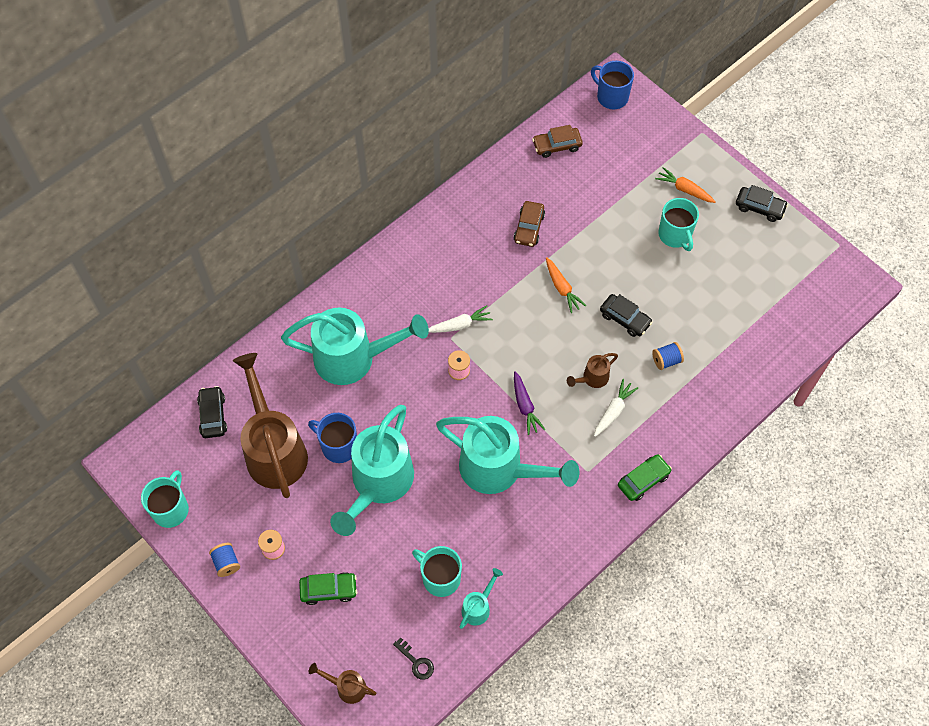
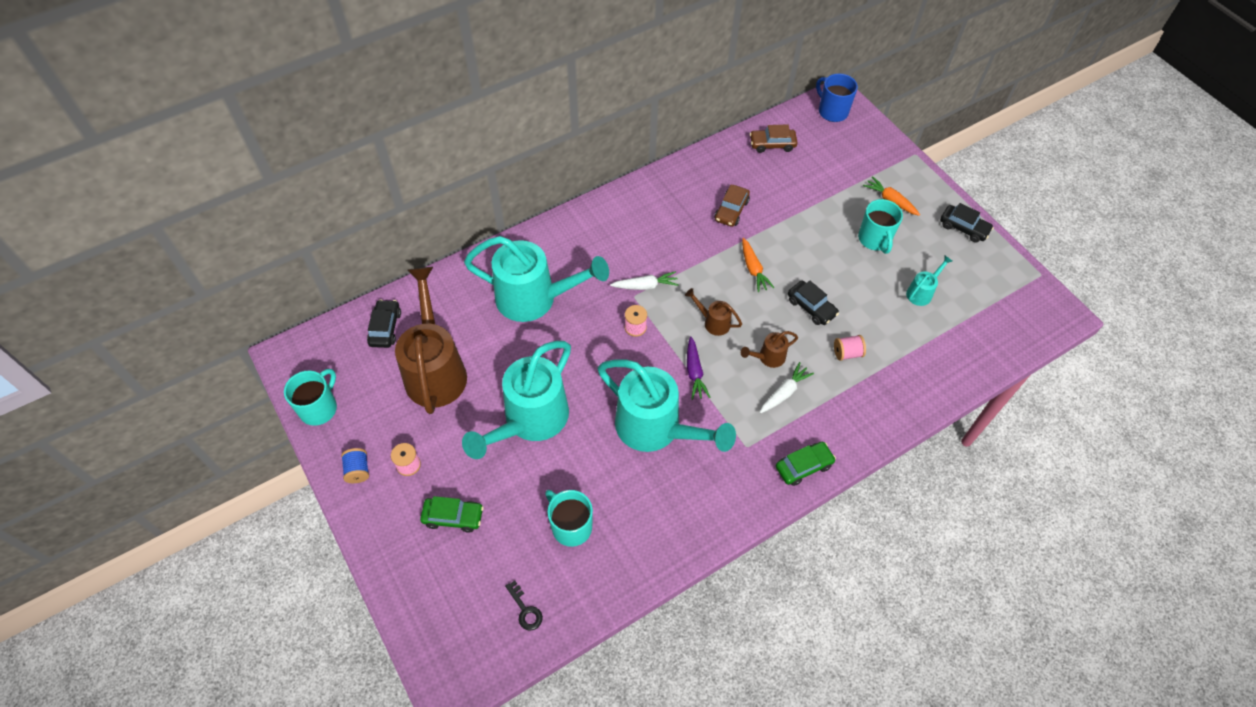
camera: 10 degrees right, 5 degrees down
blue mug [308,413,357,463] -> none
brown watering can [309,663,377,704] -> brown watering can moved to [685,288,742,336]
turquoise watering can [459,568,503,629] -> turquoise watering can moved to [906,255,952,306]
blue spool [652,342,684,370] -> pink spool [834,335,866,361]

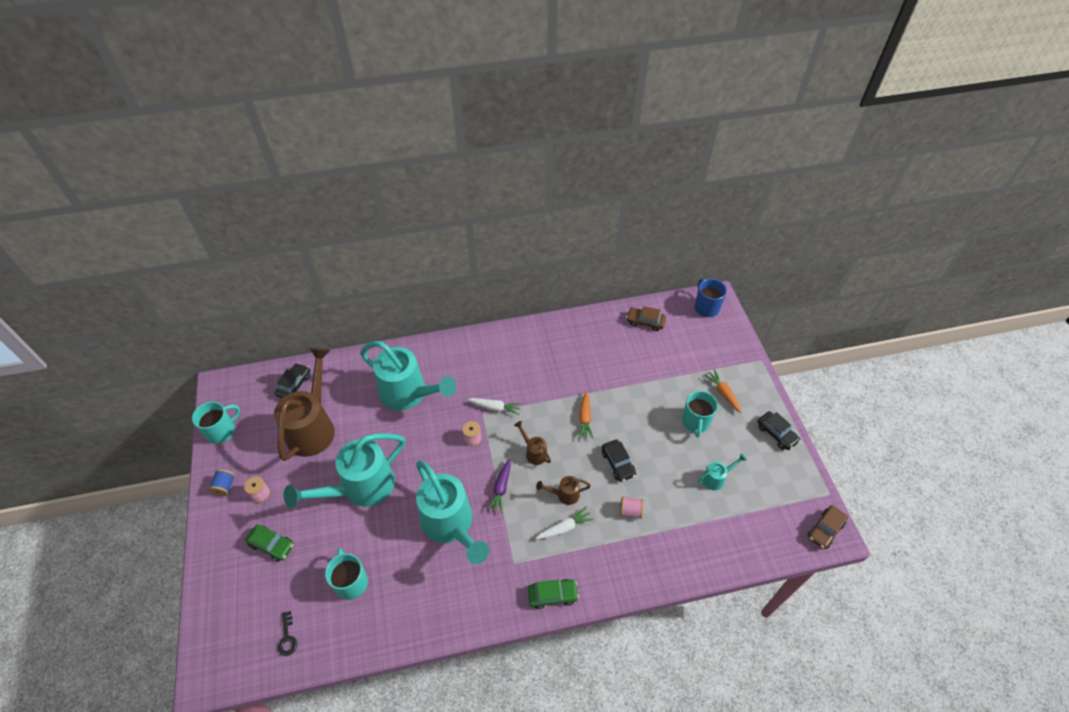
camera: 20 degrees right, 5 degrees down
brown car [714,184,750,227] -> brown car moved to [808,505,848,549]

